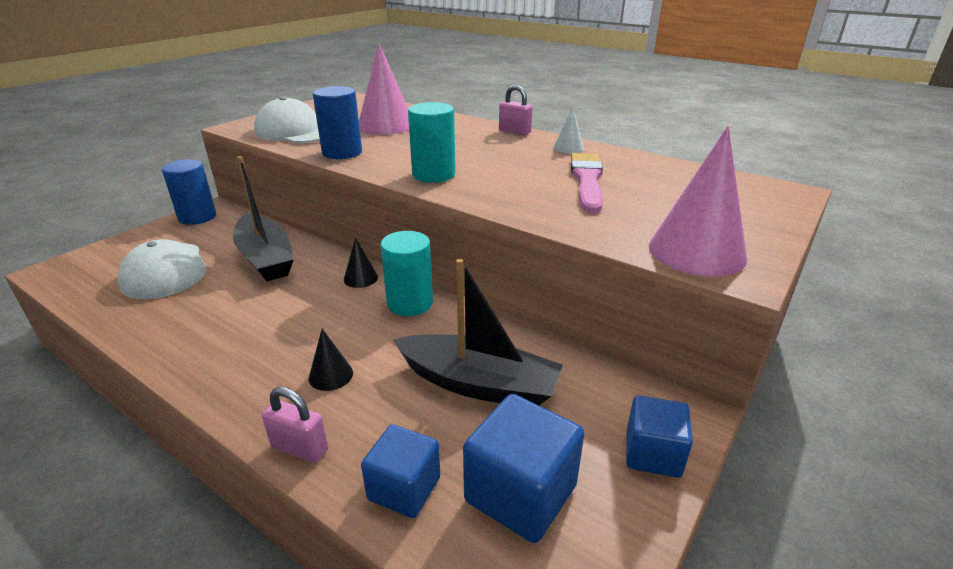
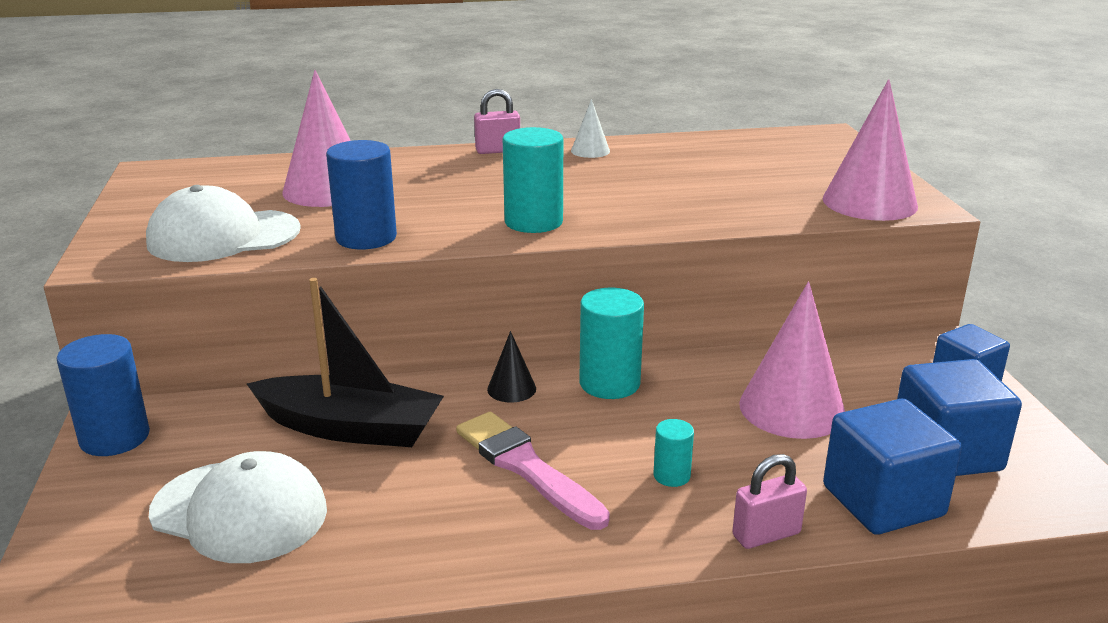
camera: 45 degrees left, 5 degrees down
black cone [309,329,353,391] -> turquoise cylinder [653,419,694,487]
blue cube [361,424,441,518] -> blue cube [823,399,962,534], size x1.51
black boat [393,259,563,405] -> pink cone [739,281,845,439]
pink brush [571,153,603,213] -> pink brush moved to [456,412,610,530]

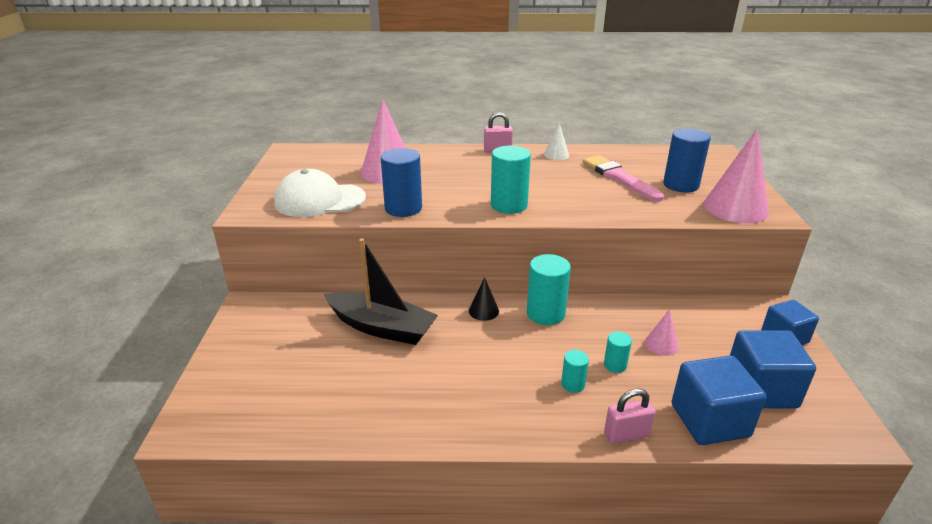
camera: 10 degrees right, 5 degrees up
blue cylinder [57,334,150,456] -> blue cylinder moved to [663,128,711,193]
white cap [149,451,327,563] -> none
pink brush [456,412,610,530] -> pink brush moved to [583,155,664,202]
pink cone [739,281,845,439] -> pink cone [645,309,679,356], size x0.48
none -> turquoise cylinder [604,331,632,373]

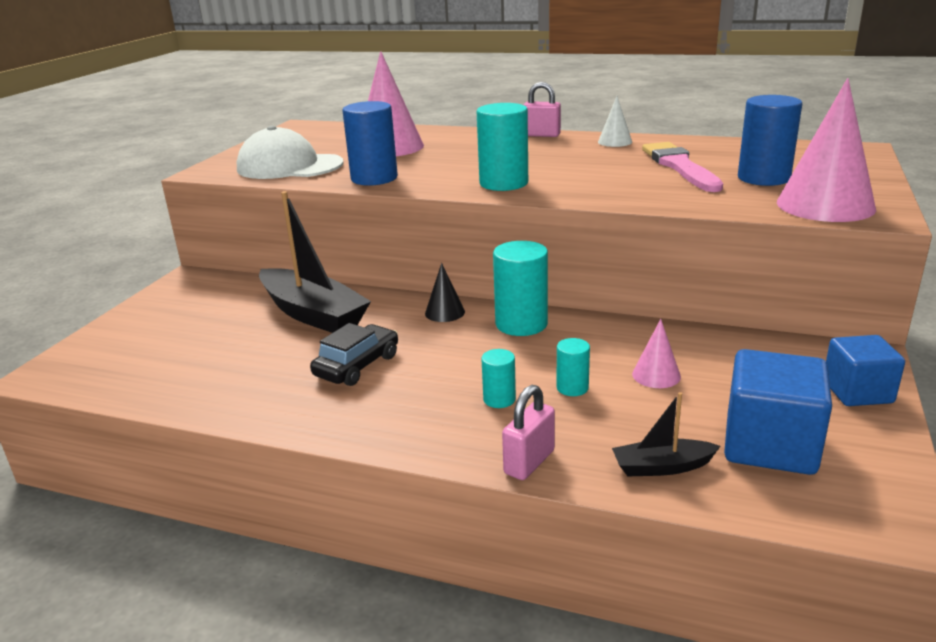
camera: 20 degrees right, 5 degrees down
pink padlock [604,389,656,444] -> pink padlock turned 60 degrees counterclockwise [502,385,555,480]
blue cube [672,356,766,445] -> black boat [612,392,720,476]
none -> black car [310,323,398,386]

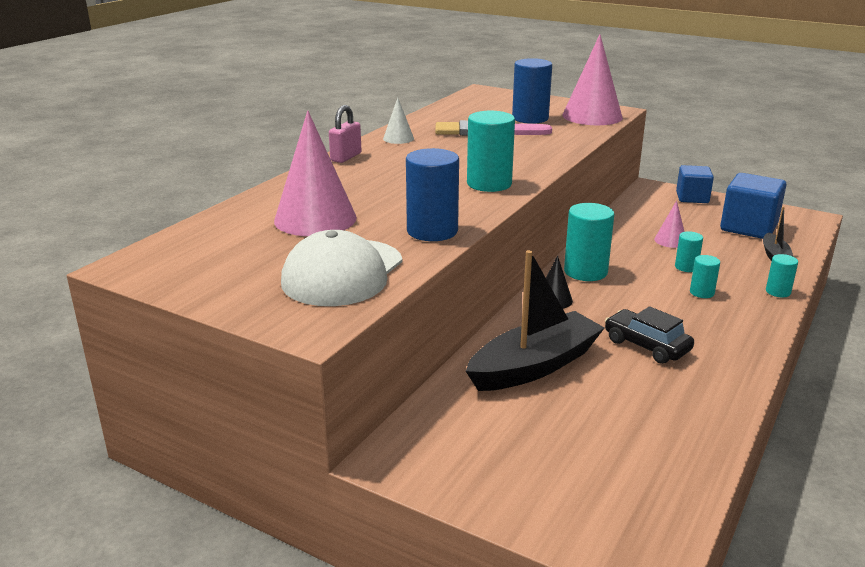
camera: 80 degrees left, 0 degrees up
pink padlock [502,385,555,480] -> turquoise cylinder [766,254,798,297]

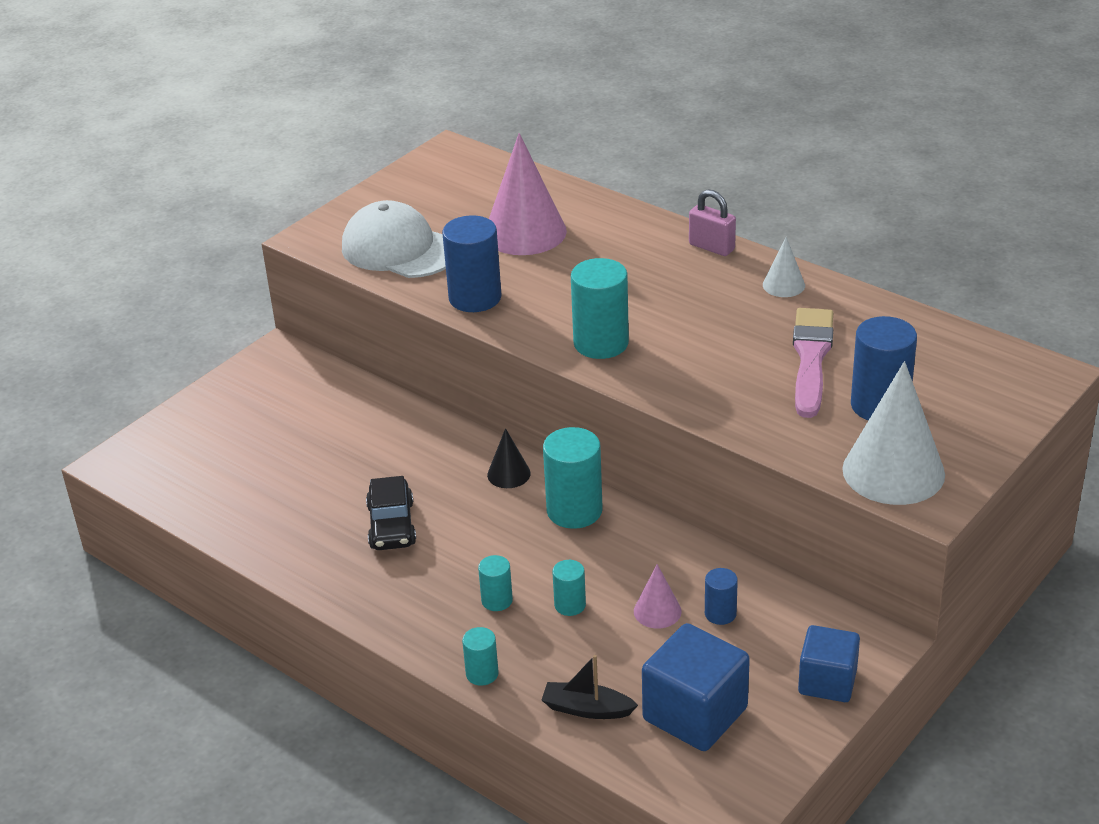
camera: 100 degrees right, 10 degrees up
black boat [466,250,604,391] -> none
pink cone [562,34,623,125] -> white cone [842,361,945,505]
black car [605,306,694,364] -> black car turned 120 degrees clockwise [366,476,416,550]
none -> blue cylinder [705,568,738,625]

